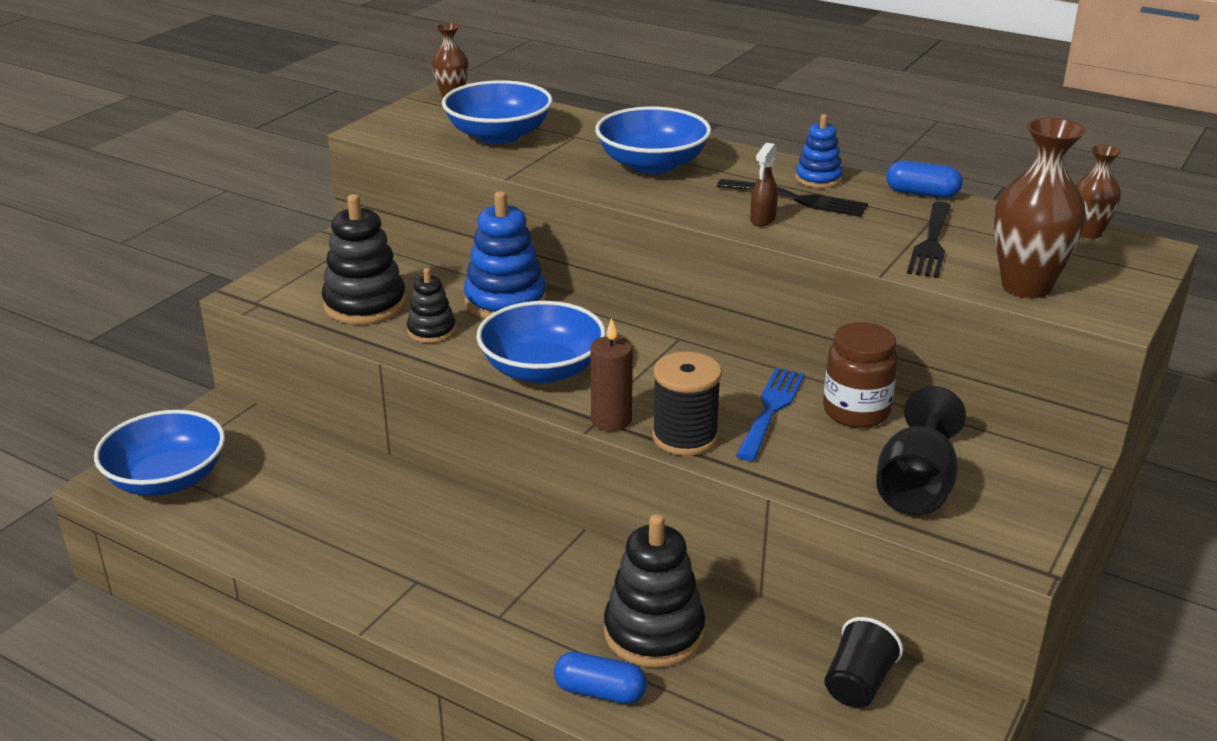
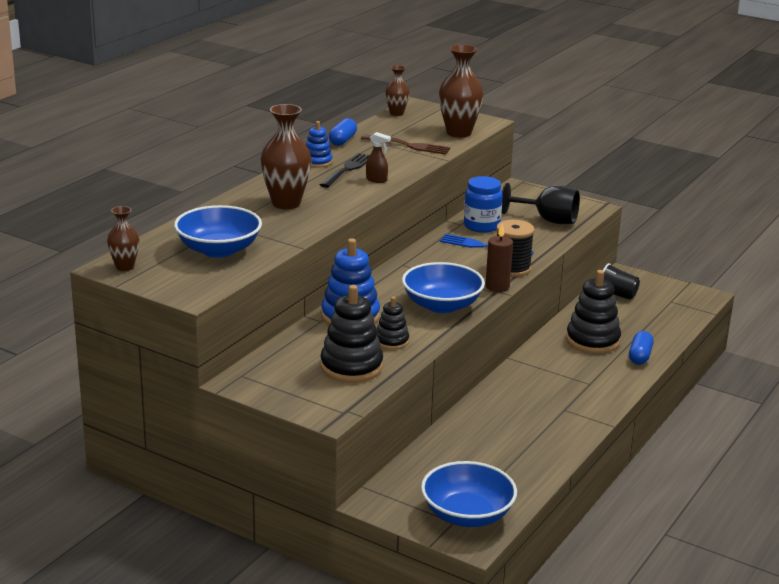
camera: 90 degrees left, 5 degrees down
blue bowl [595,107,711,174] -> brown vase [261,104,312,209]
brown jar [823,322,898,428] -> blue jar [464,176,503,233]
black fork [907,202,951,278] -> brown fork [361,135,451,155]

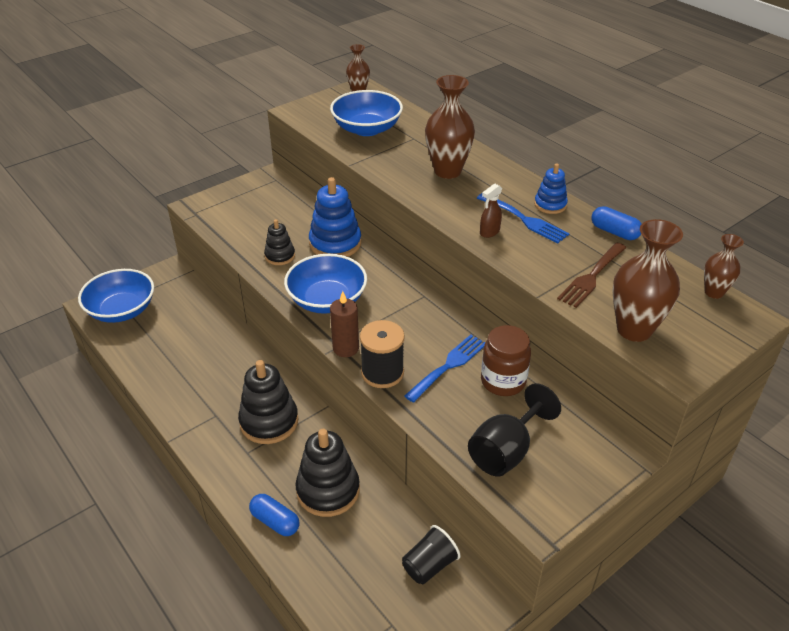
camera: 110 degrees right, 15 degrees up
black fork [320,153,369,188] -> blue fork [477,193,570,243]
black stacking toy [321,285,383,382] -> black stacking toy moved to [238,360,298,444]
blue jar [464,176,503,233] -> brown jar [481,325,531,396]

